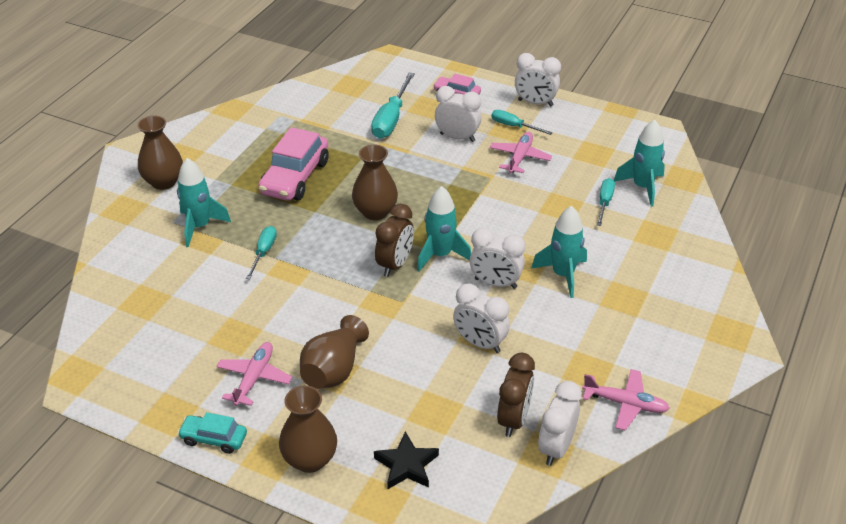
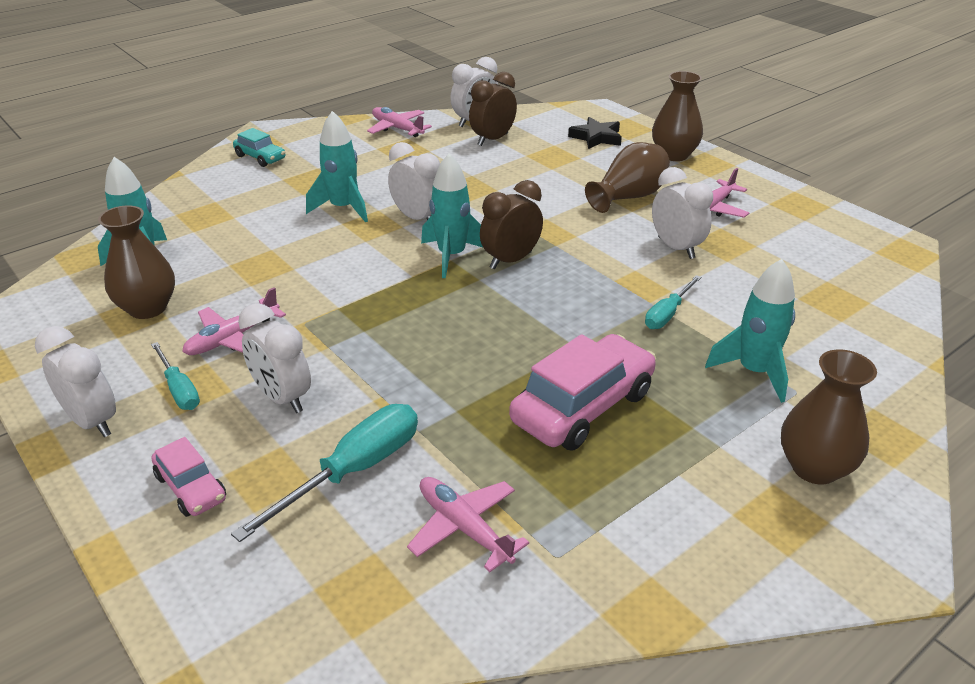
camera: 155 degrees left, 5 degrees down
turquoise car [177,412,247,454] -> turquoise car moved to [233,128,285,167]
brown vase [352,144,398,220] -> brown vase moved to [98,205,175,319]
white clock [453,284,510,353] -> white clock moved to [652,167,713,259]
turquoise screwdriver [597,178,615,226] -> none
none -> pink plane [407,477,529,572]

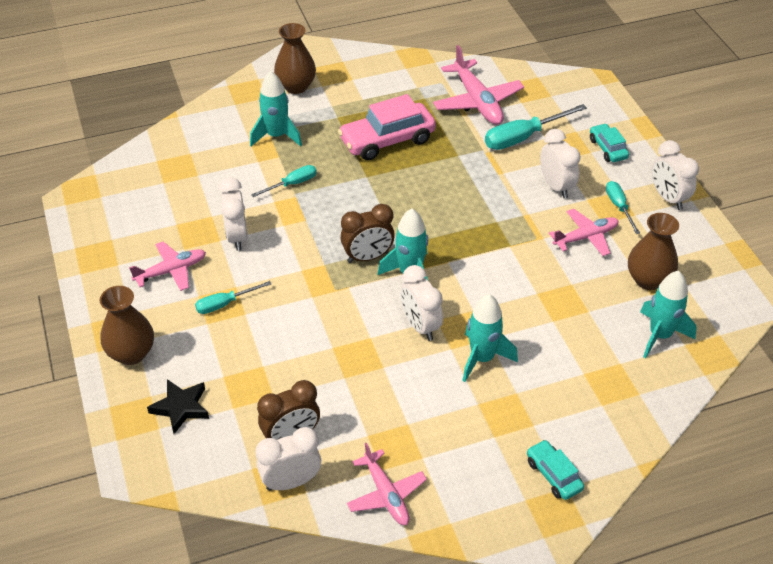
camera: 160 degrees left, 10 degrees up
pink car [151,437,226,517] -> turquoise car [590,123,629,162]
pink plane [407,477,529,572] -> pink plane [433,45,524,125], size x1.55
brown vase [585,142,670,213] -> turquoise screwdriver [195,281,271,314]

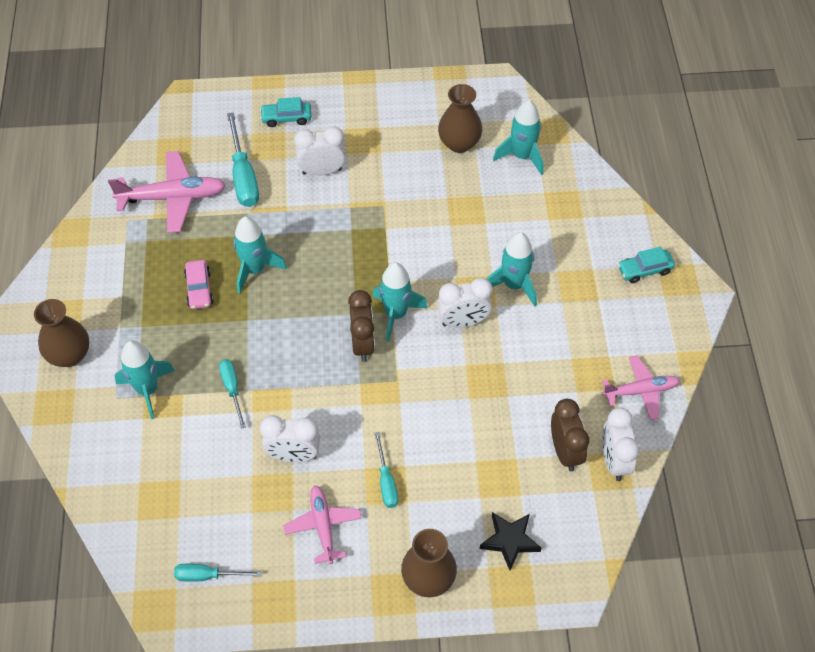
camera: 75 degrees left, 10 degrees up
pink car [338,94,436,160] -> pink car [184,260,213,309], size x0.54
pink plane [549,209,619,256] -> none
turquoise screwdriver [606,181,640,234] -> turquoise screwdriver moved to [174,564,261,582]
white clock [652,140,699,210] -> none
none -> turquoise rocket [233,216,287,294]

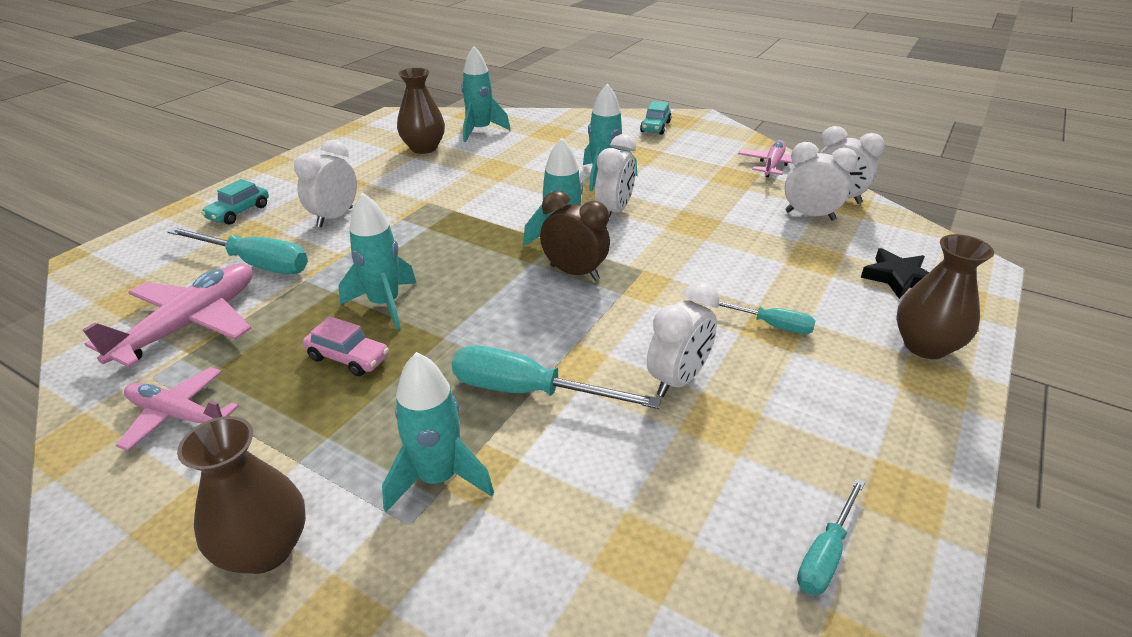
camera: 55 degrees left, 20 degrees down
turquoise screwdriver [219,359,246,429] -> turquoise screwdriver [452,345,661,409], size x1.70
pink plane [283,485,362,564] -> pink plane moved to [116,367,239,451]
brown clock [551,399,589,472] -> white clock [785,142,858,220]

